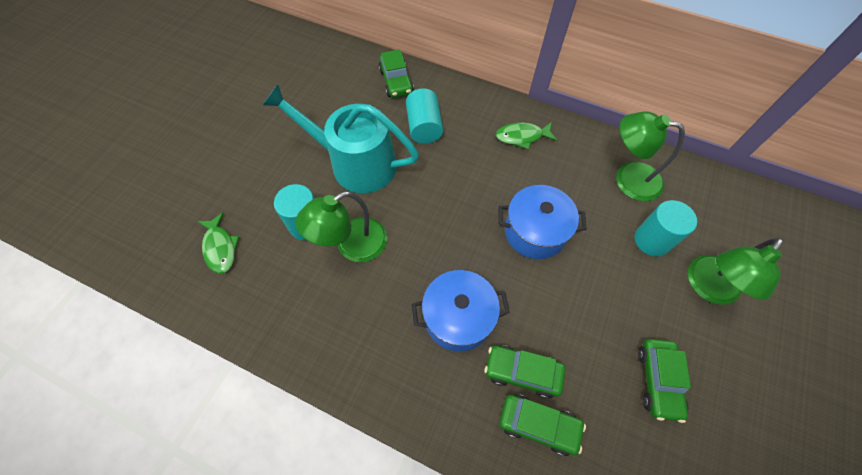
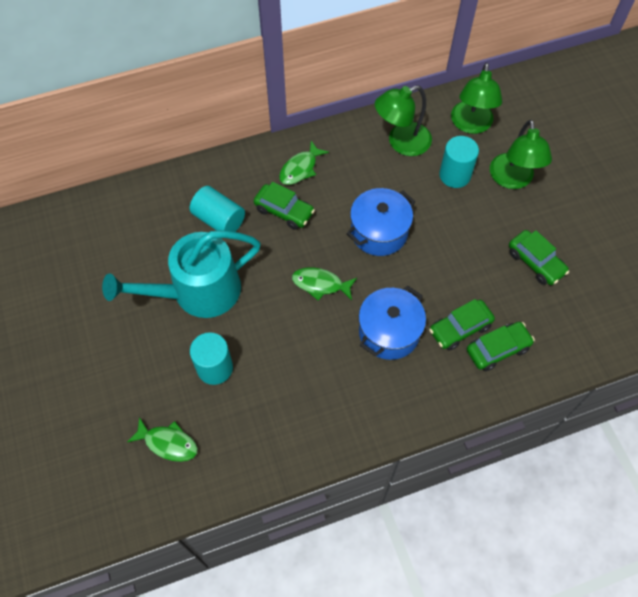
camera: 45 degrees left, 0 degrees up
green lamp [296,191,387,262] -> green lamp moved to [451,63,502,134]
green car [379,49,414,98] -> green car moved to [254,182,315,230]
none -> green fish [292,267,357,301]

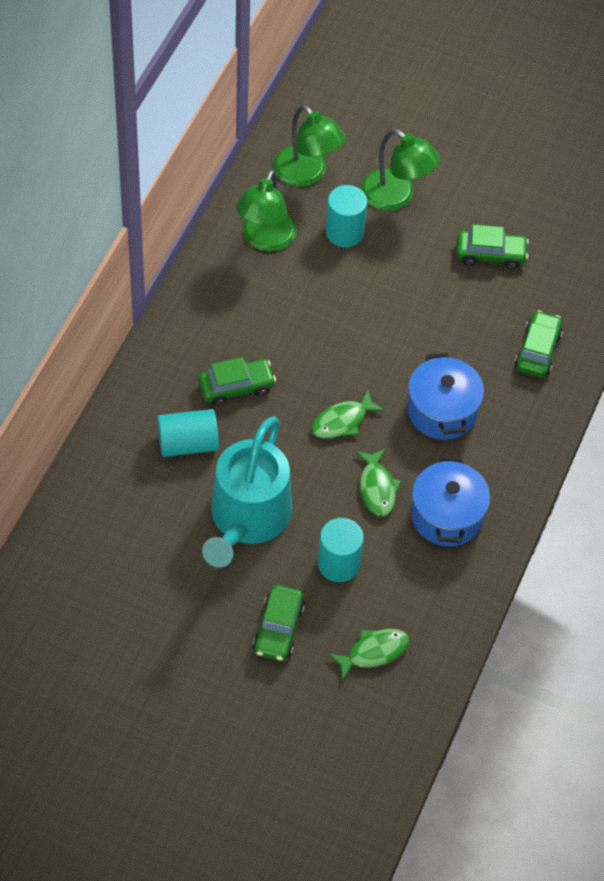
camera: 50 degrees left, 5 degrees down
green fish [279,141,329,185] -> green fish moved to [356,448,401,517]
blue pot [346,188,415,256] -> blue pot moved to [411,456,490,547]
green car [429,299,495,351] -> green car moved to [253,585,305,661]

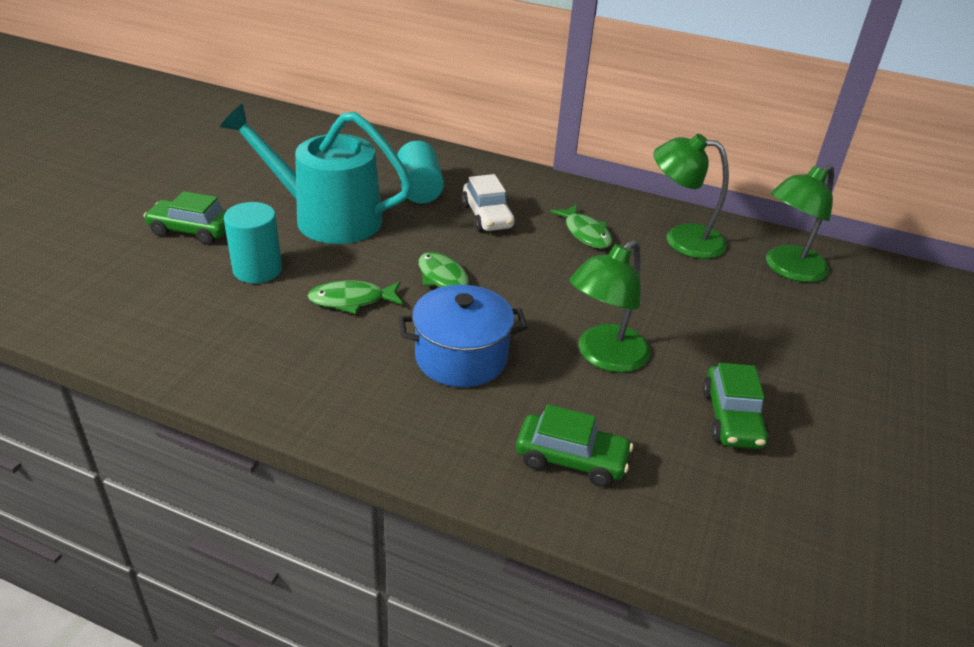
camera: 90 degrees right, 20 degrees down
green car [198,357,276,406] -> white car [462,174,515,232]
turquoise cylinder [325,185,367,247] -> none
green fish [328,629,409,681] -> green fish moved to [550,204,612,249]
green lamp [361,129,440,211] -> green lamp moved to [570,240,651,373]
blue pot [411,456,490,547] -> none

